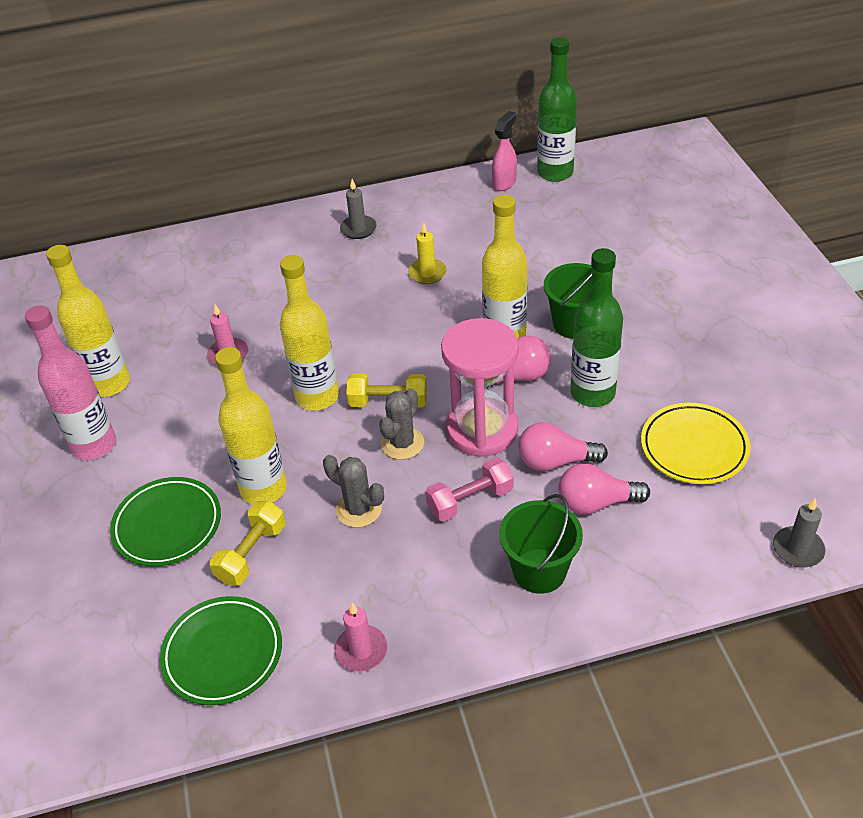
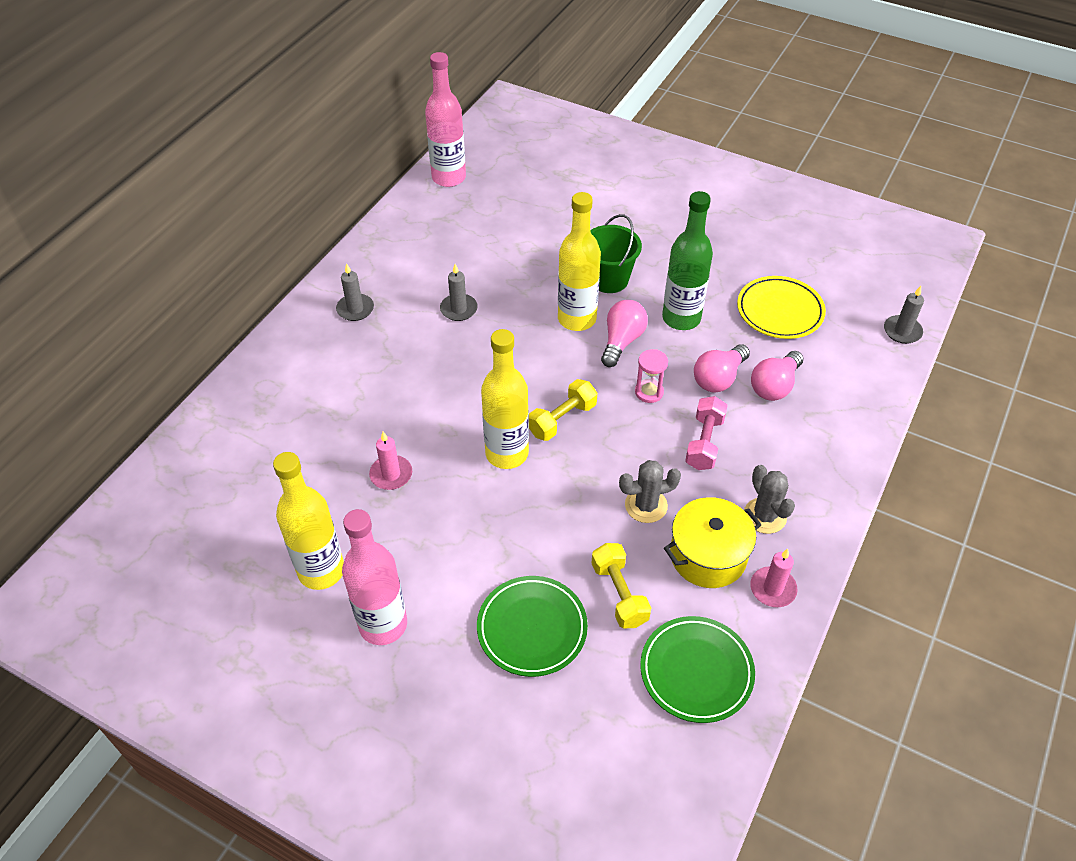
camera: 50 degrees left, 5 degrees up
yellow bottle [215,347,287,504] -> none
grey cactus [379,388,424,460] -> grey cactus moved to [744,465,795,534]
yellow candle [408,223,447,284] -> grey candle [440,264,478,321]
pink hourglass [441,318,519,457] -> pink hourglass [635,349,668,403], size x0.45
pink spray bottle [492,111,517,191] -> none
green bucket [499,494,583,594] -> none
green bottle [537,37,577,182] -> pink bottle [425,52,466,187]
none -> yellow pot [664,497,762,588]

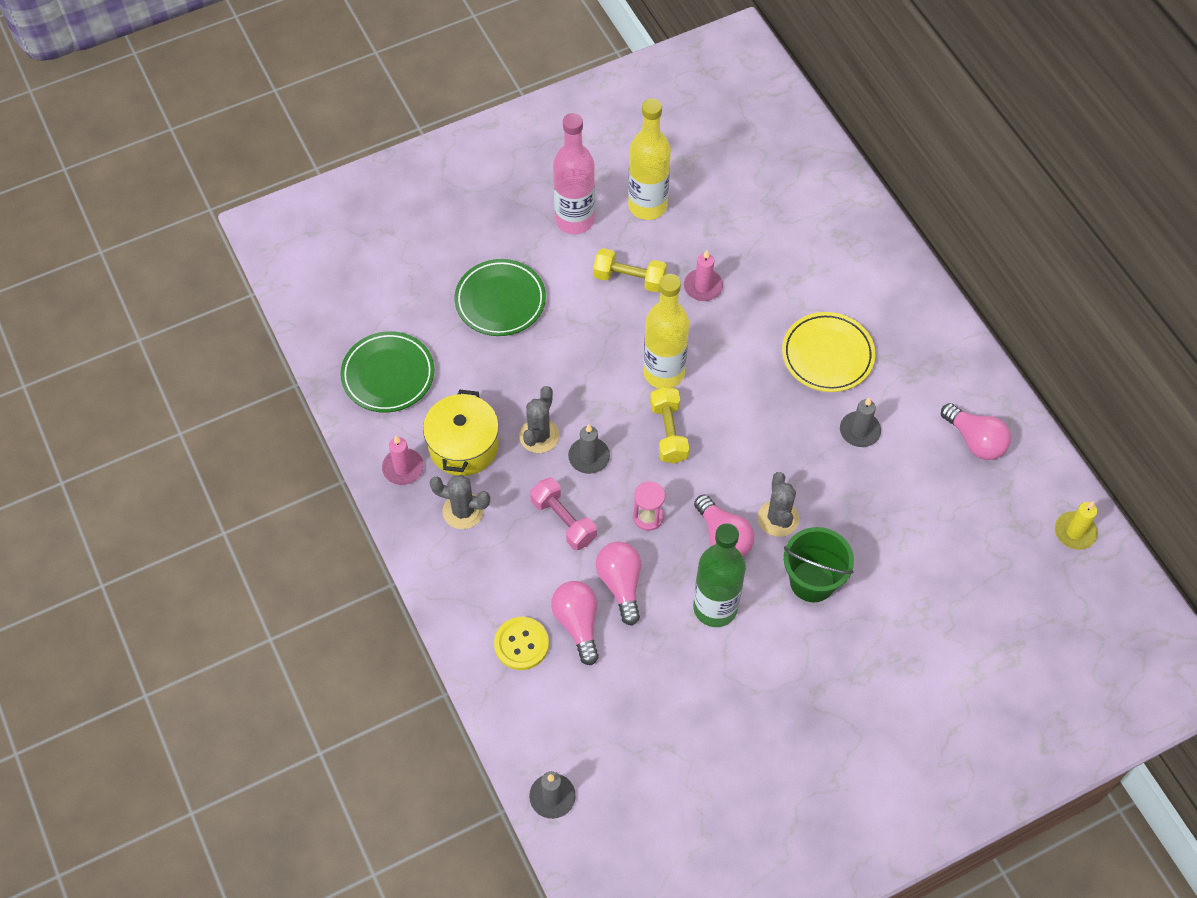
camera: 125 degrees right, 10 degrees up
grey candle [336,263,374,321] -> grey candle moved to [568,424,610,474]
pink bottle [425,52,466,187] -> yellow candle [1055,501,1098,550]
yellow bottle [558,192,601,331] -> grey cactus [758,472,799,537]
yellow dumbbell [591,543,651,629] -> yellow dumbbell moved to [593,248,667,292]
yellow plate [737,276,826,339] -> yellow plate moved to [782,312,875,392]
none -> yellow button [494,617,549,670]
none -> pink light bulb [941,403,1011,460]

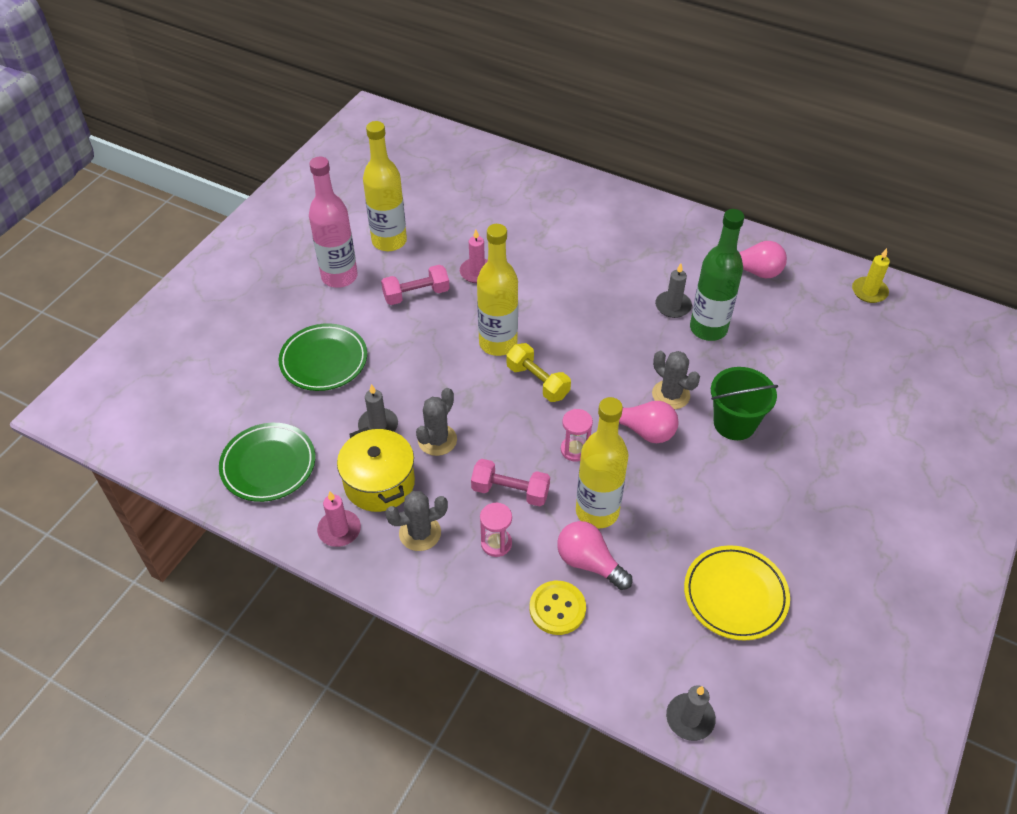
camera: 35 degrees left, 10 degrees down
grey cactus [519,386,559,453] -> grey cactus turned 45 degrees clockwise [416,388,457,456]
grey candle [568,424,610,474] -> grey candle moved to [358,384,398,432]
yellow dumbbell [593,248,667,292] -> pink dumbbell [381,265,450,305]
pink light bulb [596,542,641,626] -> yellow bottle [576,397,628,529]
green bottle [693,523,746,627] -> green bottle moved to [690,209,744,341]
yellow plate [782,312,875,392] -> yellow plate moved to [684,545,790,641]
none -> pink hourglass [480,503,512,557]

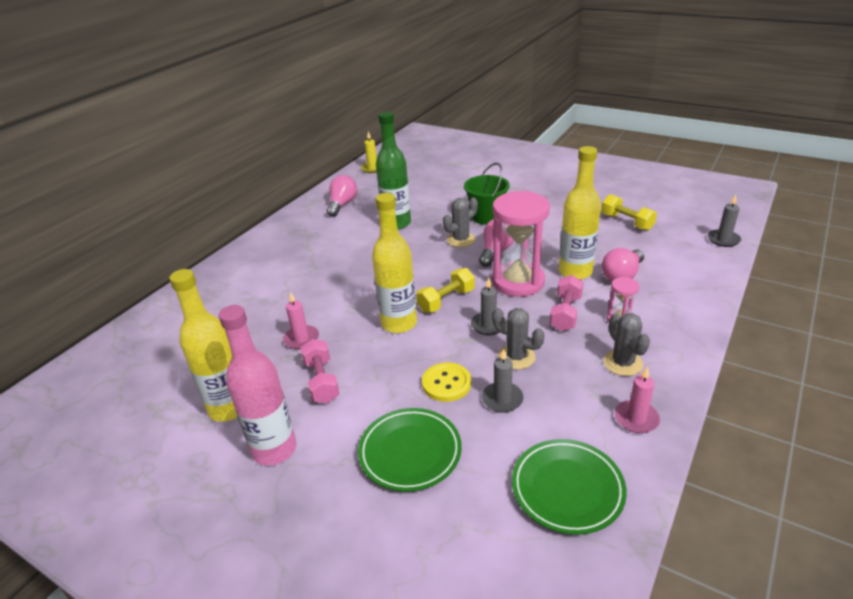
camera: 85 degrees left, 15 degrees down
yellow pot [337,427,415,512] -> none
yellow button [530,581,586,635] -> yellow button moved to [422,363,471,402]
pink hourglass [561,409,593,462] -> pink hourglass [492,191,550,297], size x2.23
grey candle [655,263,692,318] -> grey candle moved to [471,278,507,336]
yellow plate [684,545,790,641] -> yellow dumbbell [601,194,657,231]

